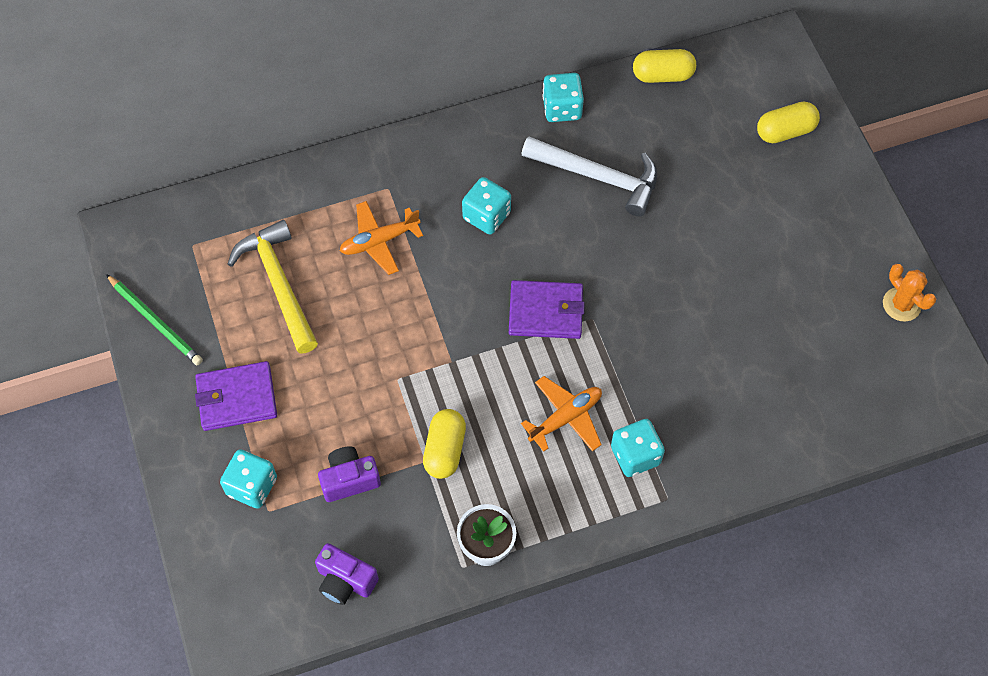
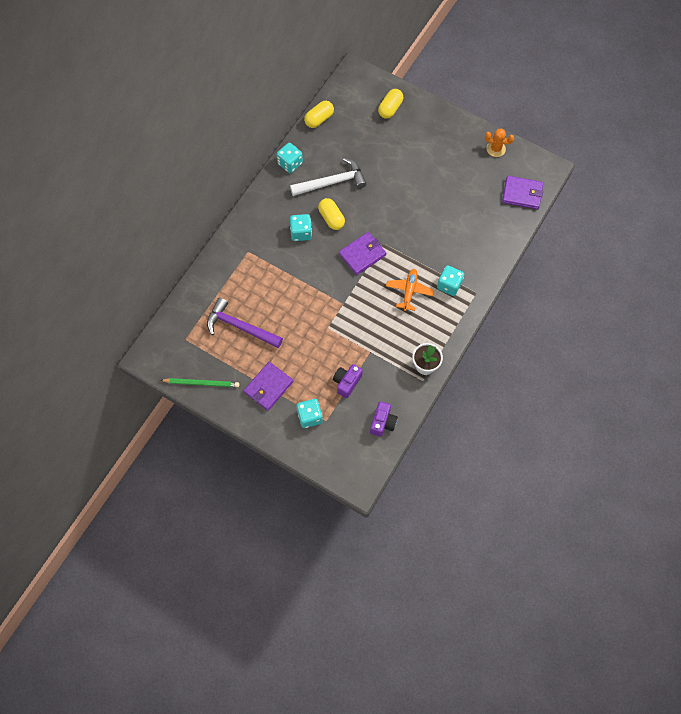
camera: 40 degrees left, 5 degrees up
yellow hammer [228,220,318,354] -> purple hammer [207,297,283,348]
purple camera [315,543,379,605] -> purple camera turned 60 degrees counterclockwise [370,401,398,437]
orange plane [340,201,423,275] -> none
yellow capsule [423,409,466,479] -> yellow capsule moved to [318,198,345,230]
none -> purple wallet [502,176,543,209]

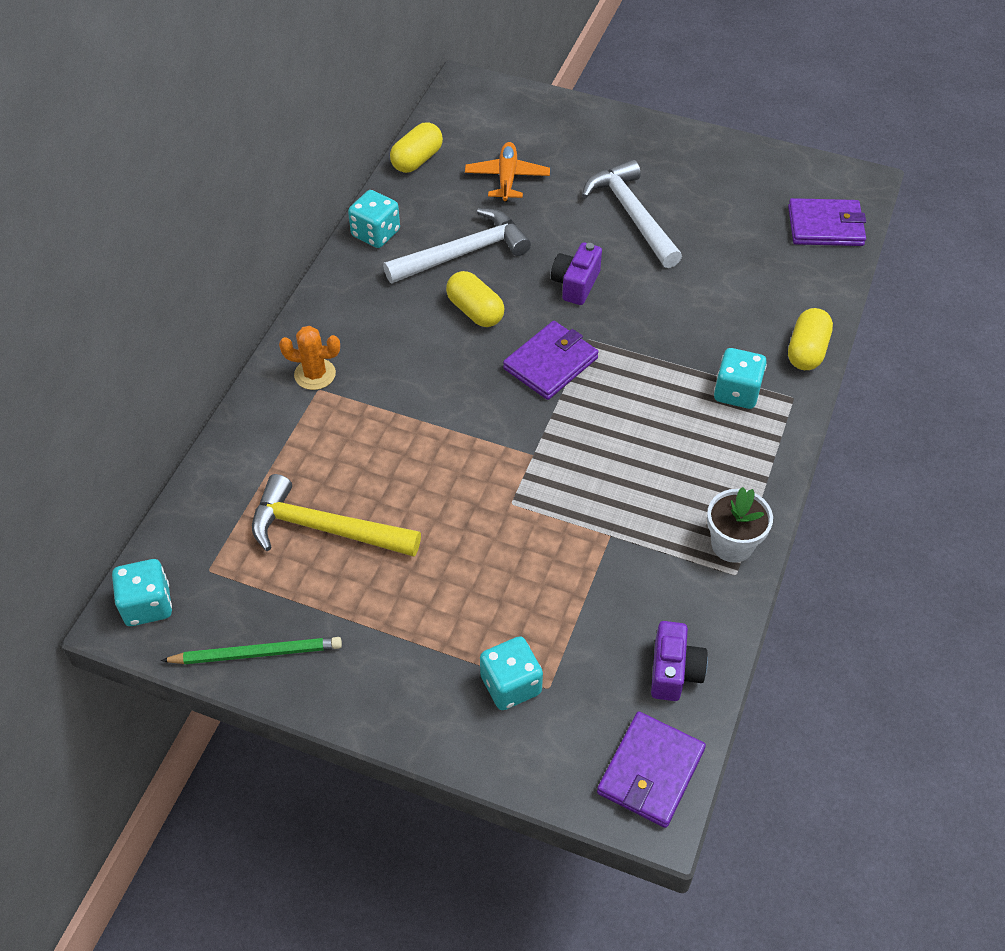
camera: 10 degrees left, 15 degrees down
purple hammer [207,297,283,348] -> yellow hammer [252,474,421,557]
purple wallet [244,362,293,411] -> purple wallet moved to [597,712,706,828]
turquoise dice [290,214,312,241] -> turquoise dice moved to [112,559,172,626]
purple camera [333,364,363,398] -> purple camera moved to [551,242,602,305]
yellow capsule [378,89,403,119] -> yellow capsule moved to [788,308,833,370]
orange plane [386,269,434,311] -> orange plane moved to [465,142,550,202]
orange cactus [485,128,514,157] -> orange cactus moved to [279,326,340,390]
none -> white hammer [582,159,682,268]

